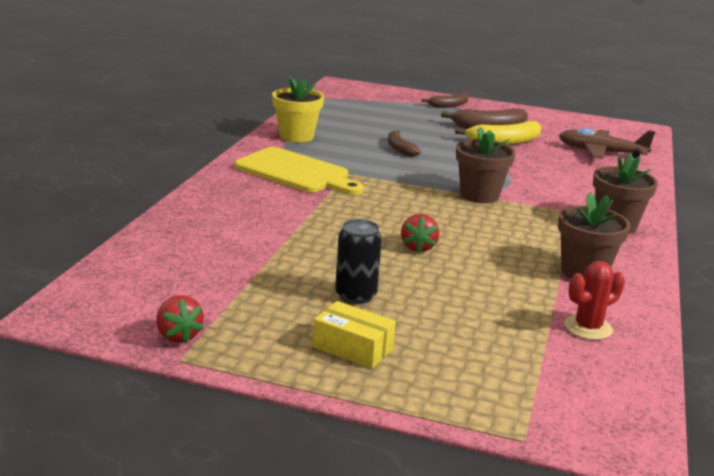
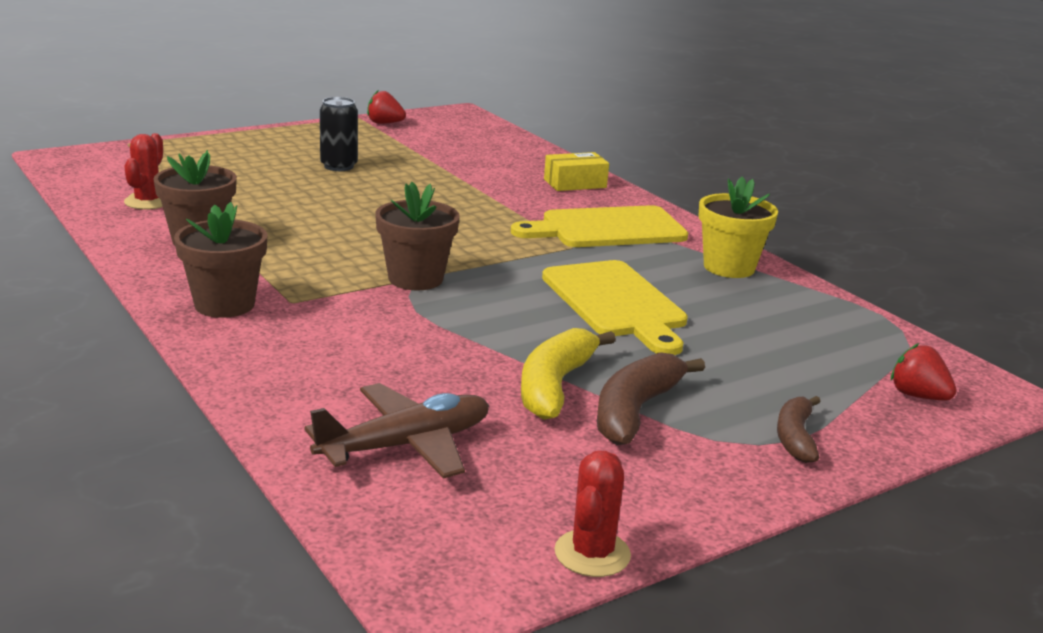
camera: 130 degrees right, 0 degrees up
yellow box [312,301,396,369] -> yellow box moved to [544,152,609,191]
brown banana [388,130,421,157] -> yellow cutting board [542,260,688,355]
red strawberry [401,214,439,253] -> red strawberry moved to [891,343,957,400]
none -> red cactus [554,451,631,577]

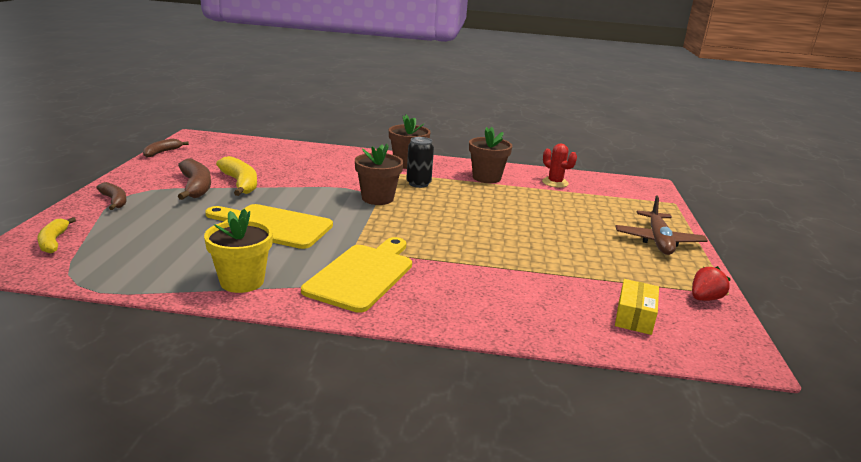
camera: 130 degrees right, 0 degrees up
brown plane [304,383,489,479] -> brown plane moved to [615,196,708,255]
black can [320,97,358,171] -> black can moved to [406,137,434,188]
yellow box [544,152,609,191] -> yellow box moved to [615,279,659,335]
red cactus [554,451,631,577] -> brown banana [143,139,189,157]
red strawberry [891,343,957,400] -> yellow banana [37,217,76,253]

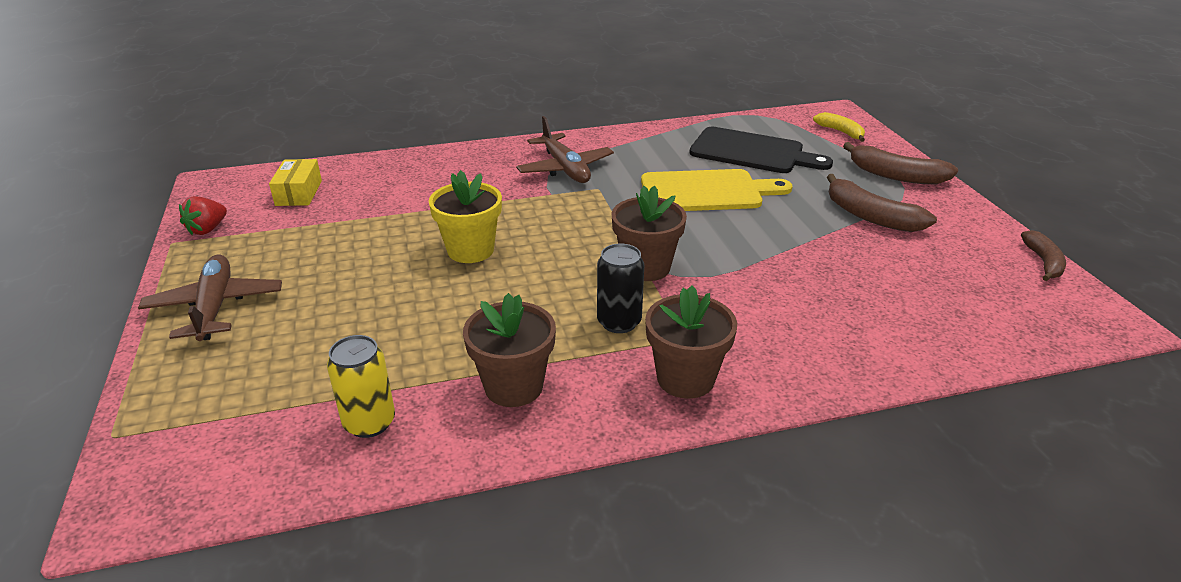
camera: 160 degrees right, 10 degrees up
brown banana [96,182,127,210] -> brown banana [843,142,958,184], size x1.58
yellow flower pot [204,209,273,293] -> yellow flower pot moved to [429,170,502,263]
yellow banana [216,156,257,196] -> none
yellow cutting board [301,237,412,313] -> brown plane [516,116,614,183]
red cactus [542,144,577,188] -> yellow can [327,335,395,438]
none -> black cutting board [689,127,833,173]

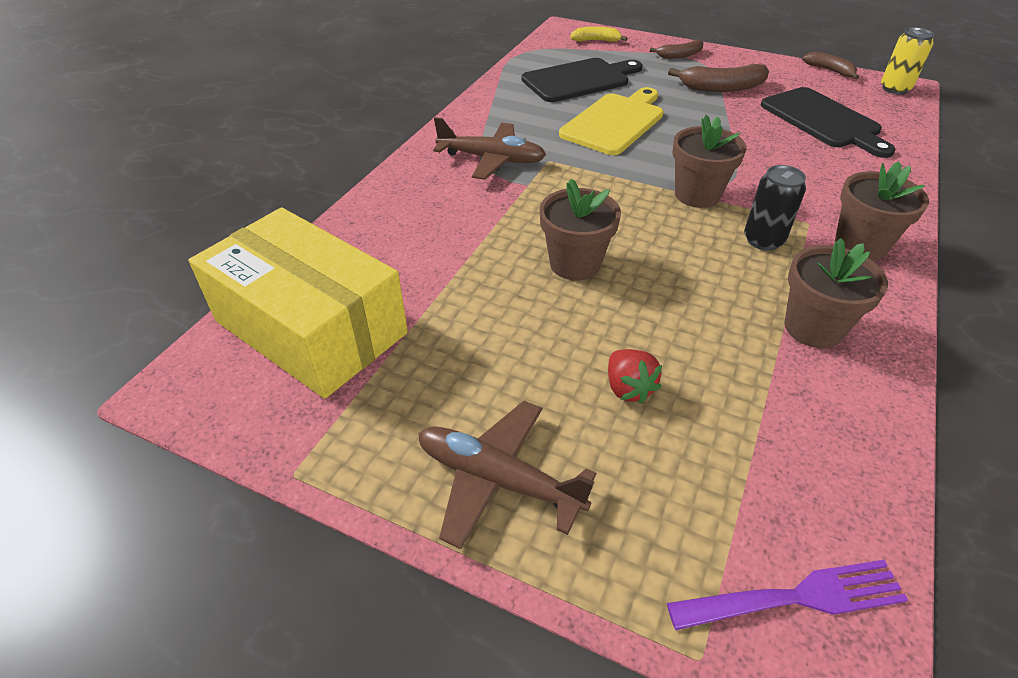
camera: 50 degrees left, 10 degrees up
red strawberry [179,196,227,235] -> red strawberry moved to [608,349,662,404]
yellow box [269,159,322,206] -> yellow box [189,207,408,399], size x2.38
yellow can [327,335,395,438] -> yellow can moved to [881,27,934,94]
yellow flower pot [429,170,502,263] -> brown flower pot [539,179,621,281]
brown banana [843,142,958,184] -> brown banana [650,39,704,59], size x0.63
none -> purple fork [667,560,908,630]
none -> black cutting board [761,87,895,158]

